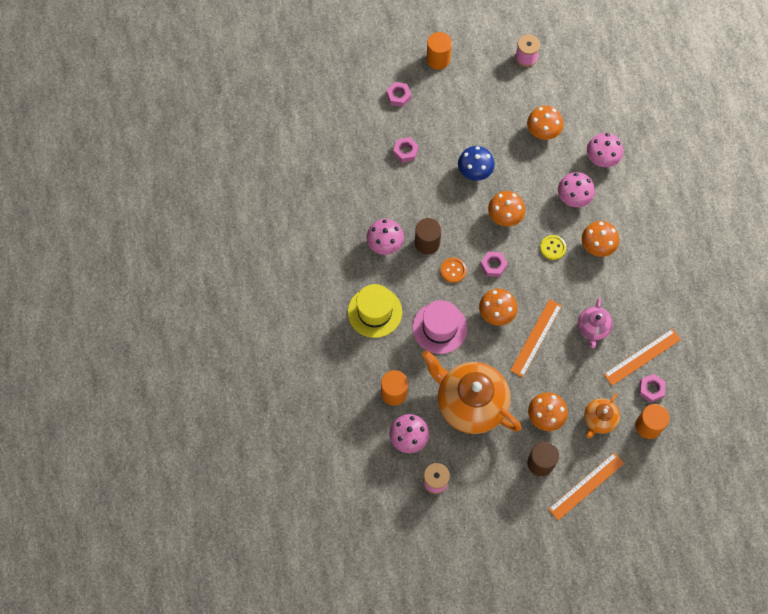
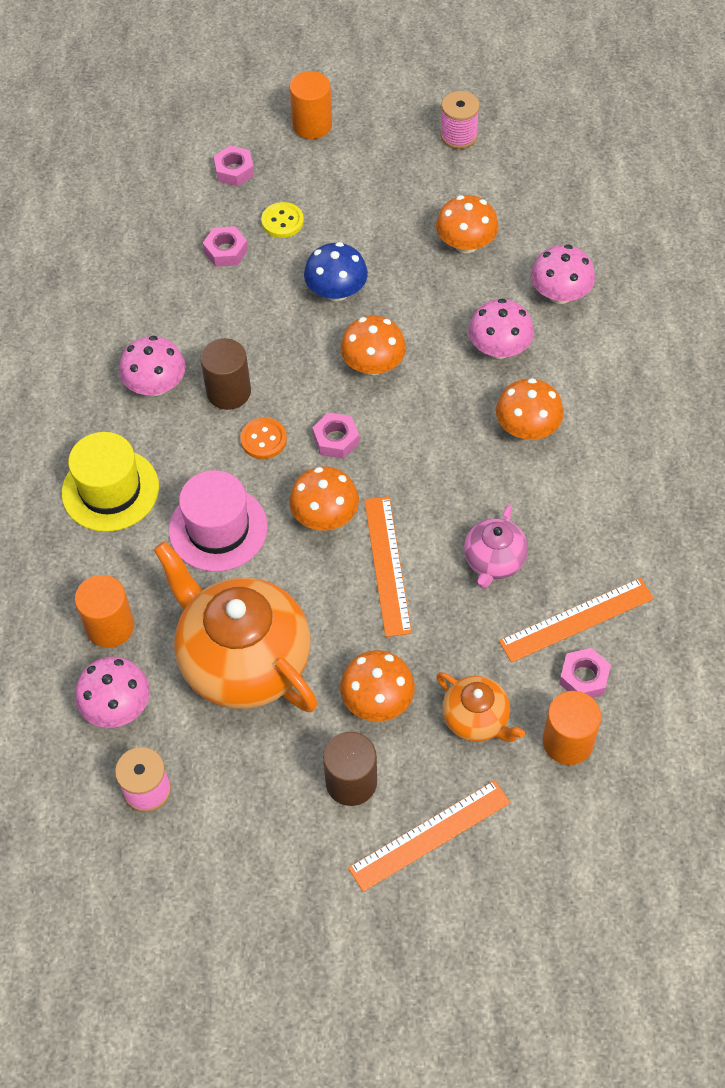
camera: 10 degrees right, 10 degrees down
orange ruler [510,299,562,377] -> orange ruler turned 45 degrees counterclockwise [364,496,412,637]
yellow button [540,235,566,260] -> yellow button moved to [261,202,304,238]
orange teapot [584,393,620,438] -> orange teapot turned 90 degrees counterclockwise [436,672,525,742]

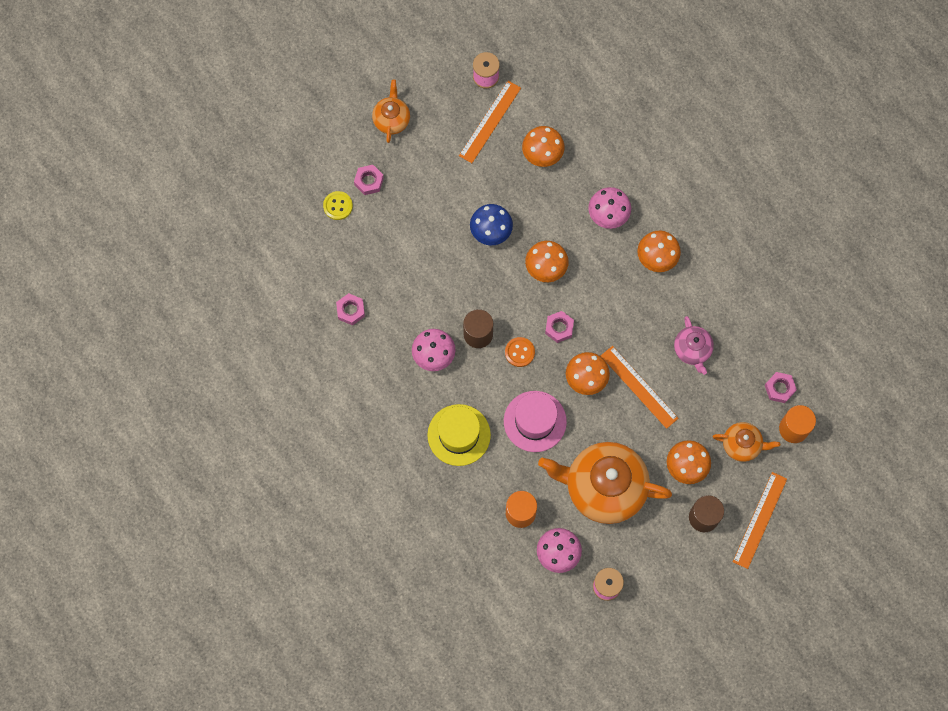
camera: 35 degrees left, 15 degrees up
pink nut [203,226,248,267] -> pink nut moved to [336,293,365,325]
yellow button [261,202,304,238] -> yellow button moved to [323,191,353,220]
orange cylinder [289,71,332,139] -> orange teapot [372,80,410,143]
orange ruler [499,578,654,663] -> orange ruler moved to [459,81,521,163]
pink mushroom [531,245,595,304] -> none

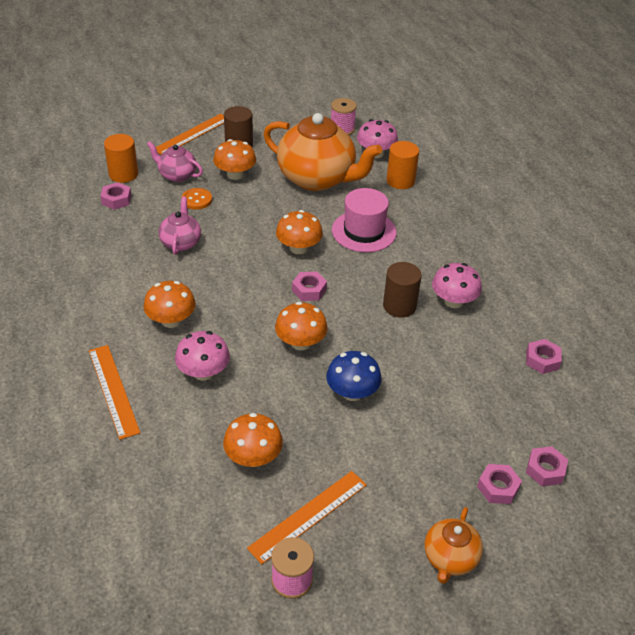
camera: 165 degrees left, 30 degrees down
yellow button [323,191,353,220] -> pink nut [526,446,568,486]
yellow hat [427,404,491,466] -> none
orange button [505,337,535,367] -> orange button moved to [181,188,212,210]
orange ruler [601,346,679,429] -> orange ruler moved to [89,345,140,440]
orange teapot [713,422,780,462] -> pink teapot [147,141,203,182]

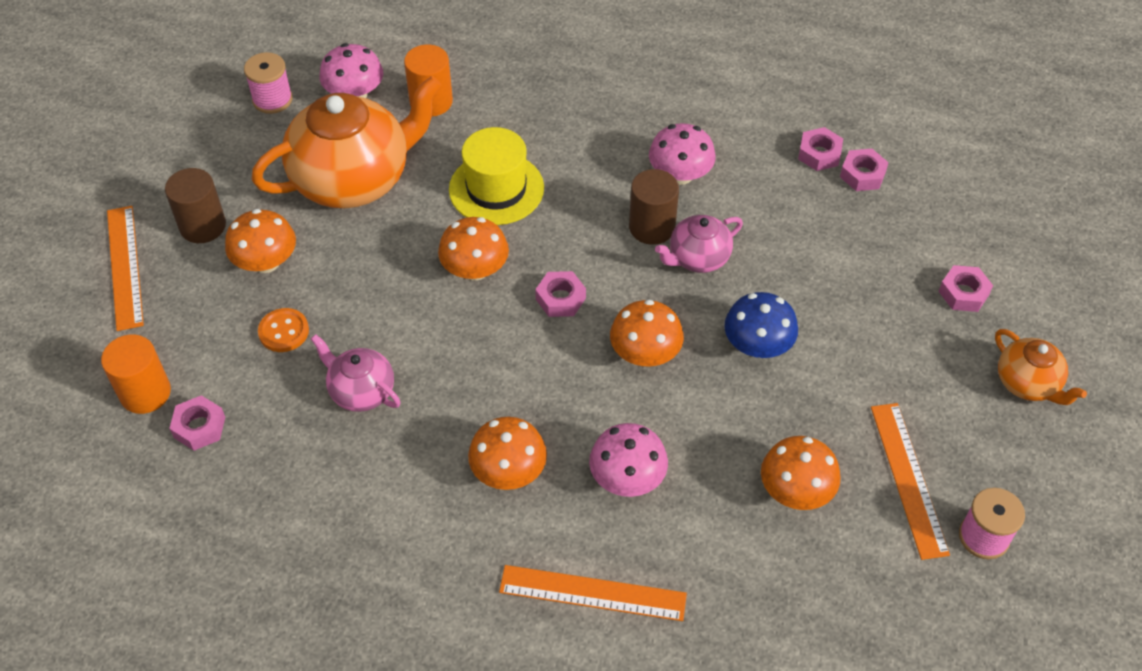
camera: 55 degrees left, 10 degrees up
pink teapot [147,141,203,182] -> pink teapot moved to [655,215,743,273]
pink hat [332,188,397,252] -> yellow hat [449,127,544,225]
pink nut [526,446,568,486] -> pink nut moved to [840,149,889,191]

